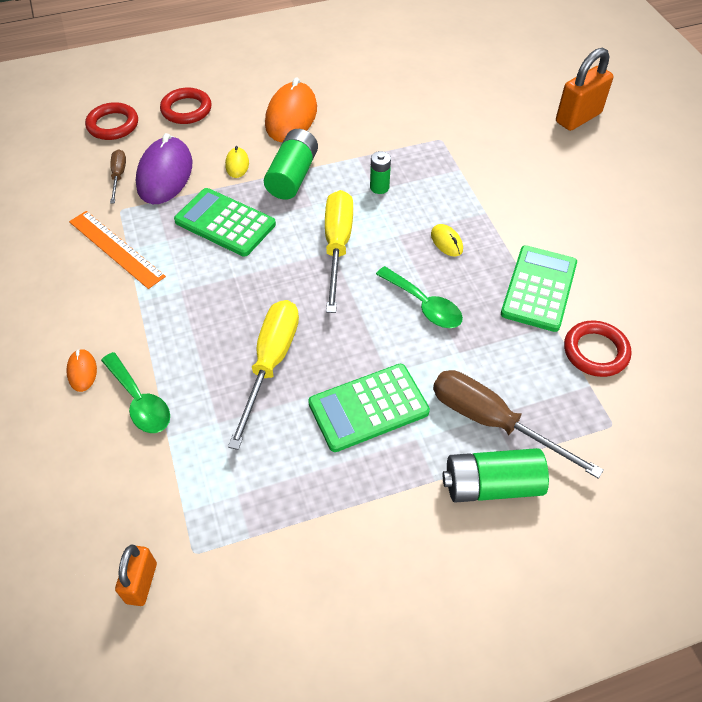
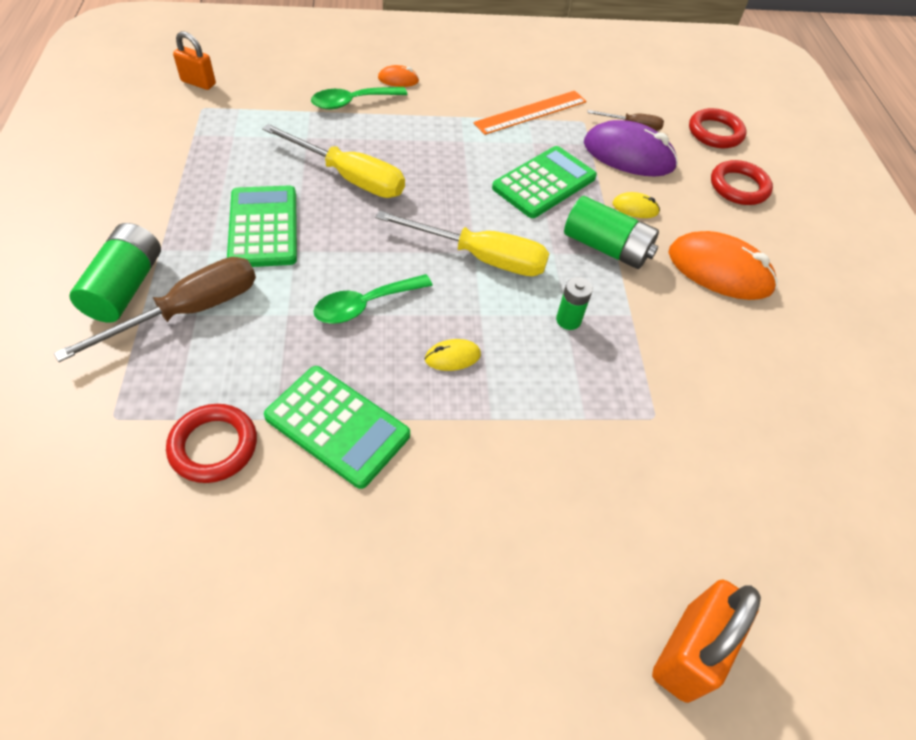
camera: 100 degrees right, 0 degrees up
orange padlock [556,47,613,131] -> orange padlock turned 60 degrees clockwise [652,580,761,703]

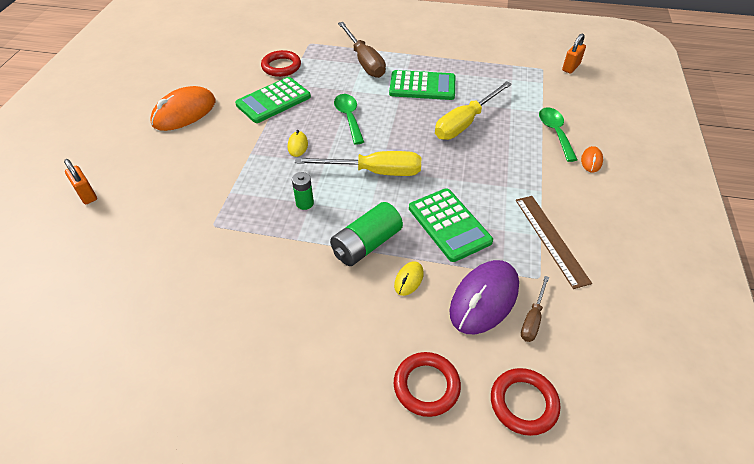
camera: 110 degrees right, 5 degrees down
green battery [69,223,161,323] -> none
yellow screwdriver [375,210,549,276] -> yellow screwdriver turned 120 degrees counterclockwise [295,151,421,176]
orange ruler [473,91,586,135] -> brown ruler [516,196,592,289]
orange padlock [652,580,761,703] -> orange padlock [64,159,97,204], size x0.61
orange mouse [669,231,777,300] -> orange mouse moved to [150,86,215,131]

